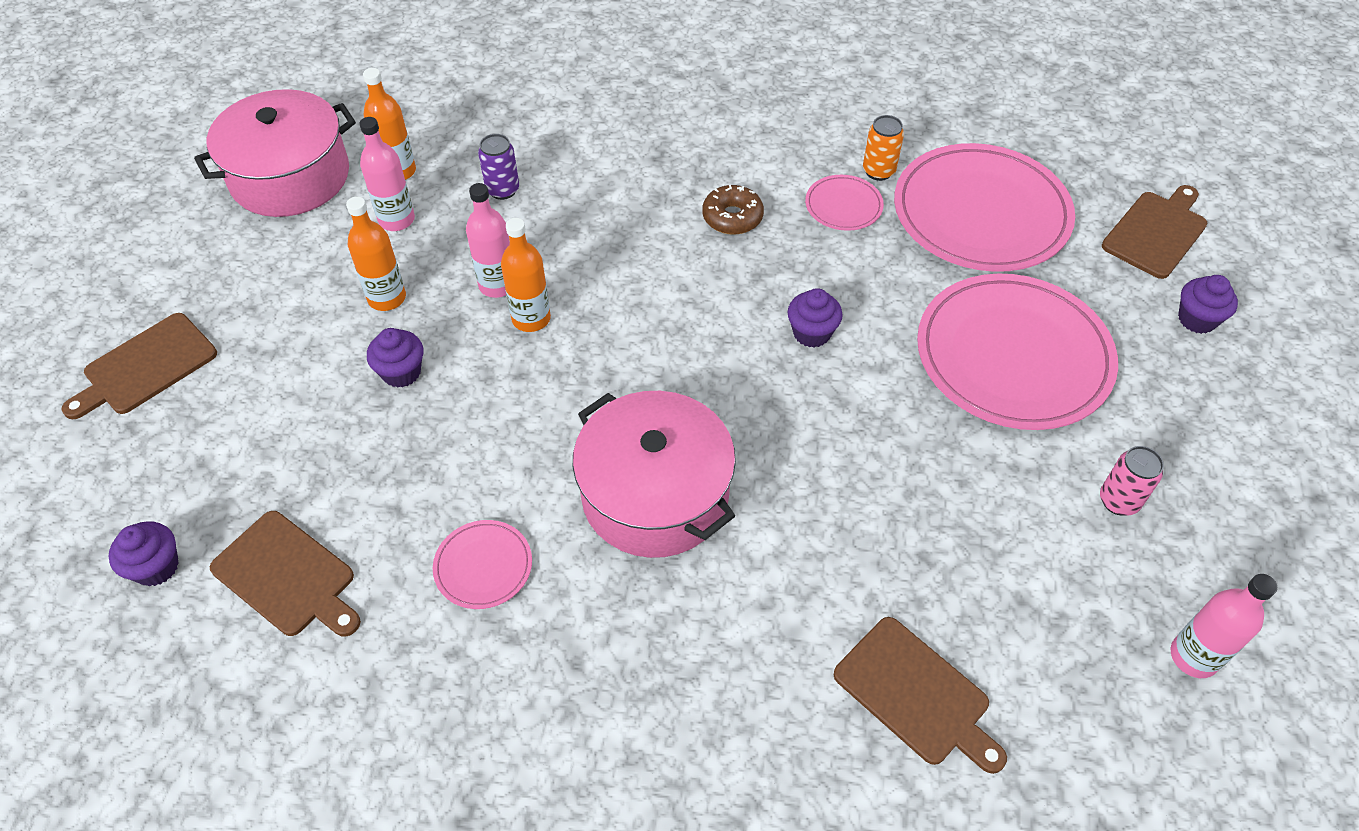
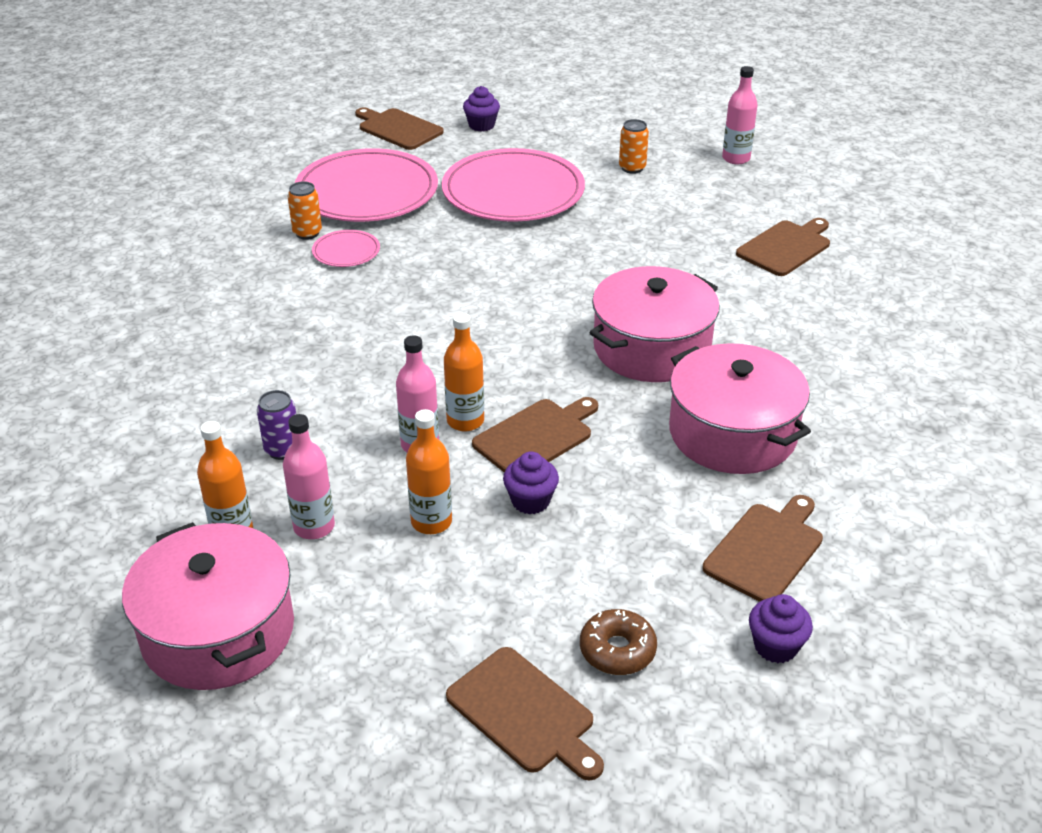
camera: 90 degrees left, 15 degrees down
pink plate [433,520,532,609] -> pink pot [669,343,811,474]
brown donut [702,185,764,234] -> brown donut moved to [580,609,657,675]
purple cupcake [788,288,843,348] -> none
pink can [1100,446,1164,516] -> orange can [619,119,649,174]
none -> brown cutting board [472,397,598,472]

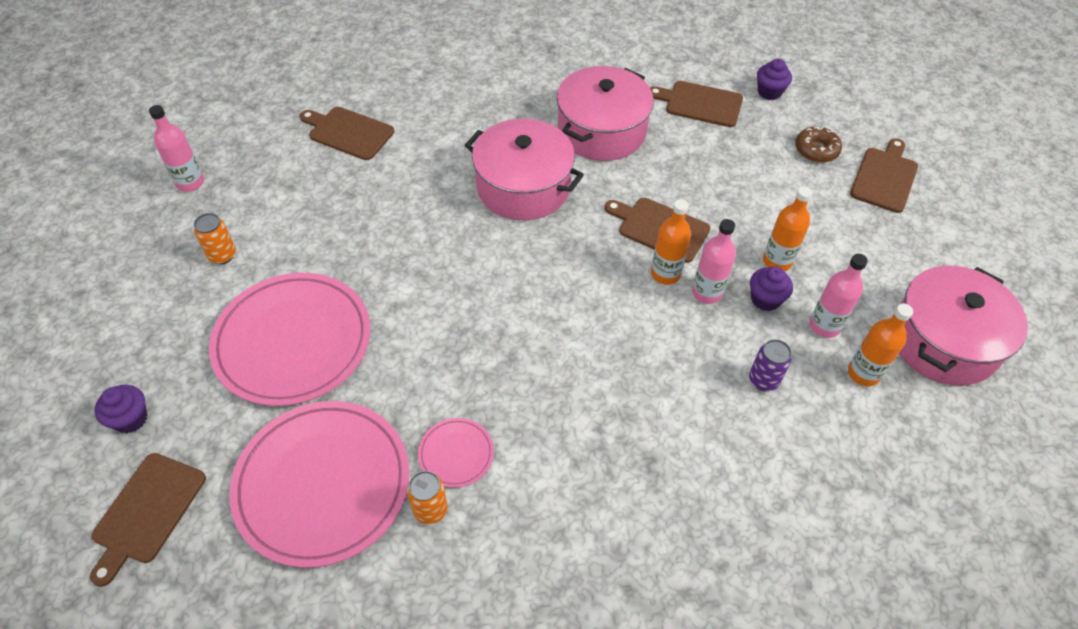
camera: 110 degrees left, 15 degrees up
purple cupcake [503,451,559,514] -> purple cupcake moved to [750,266,793,311]

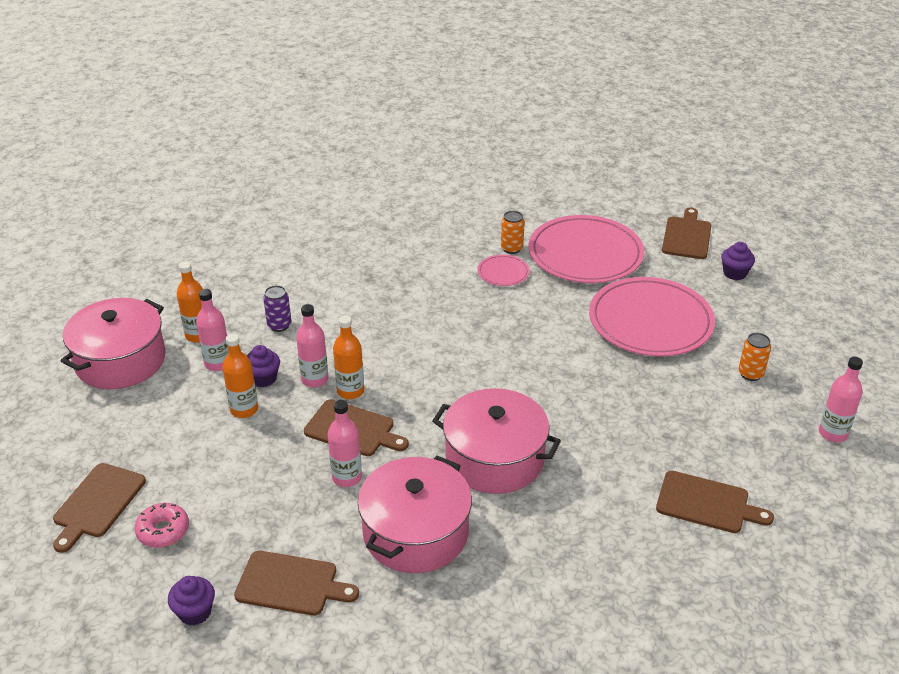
camera: 175 degrees right, 15 degrees down
brown donut [795,126,842,163] -> pink donut [135,503,189,548]
none -> pink bottle [328,400,362,487]

